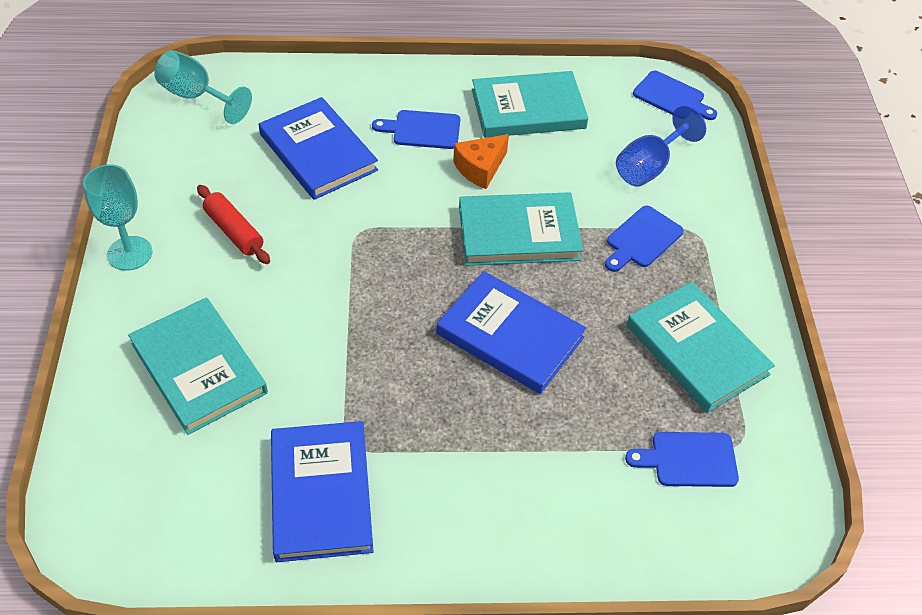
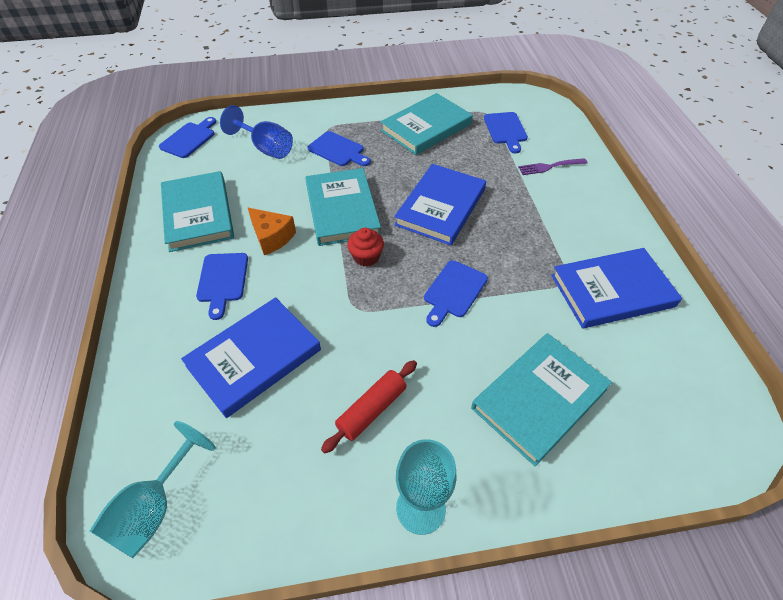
camera: 95 degrees left, 0 degrees up
none -> red cupcake [347,228,384,267]
none -> blue cutting board [424,260,488,327]
none -> purple fork [518,158,587,175]

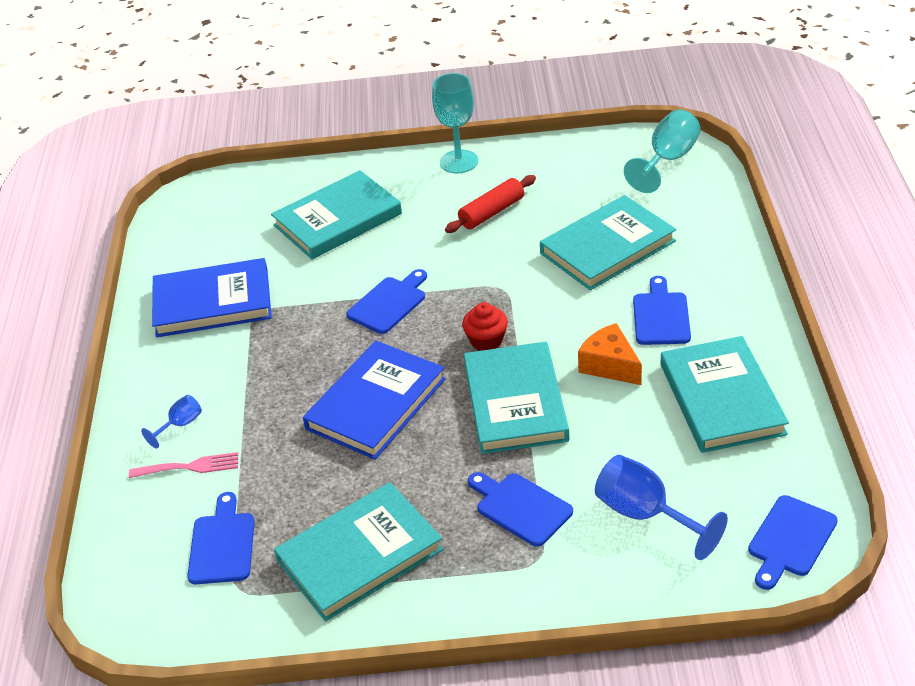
camera: 170 degrees left, 10 degrees down
blue book [181,297,321,418] -> turquoise book [540,195,676,290]
purple fork [518,158,587,175] -> pink fork [129,452,238,478]
none -> blue goblet [141,395,202,449]

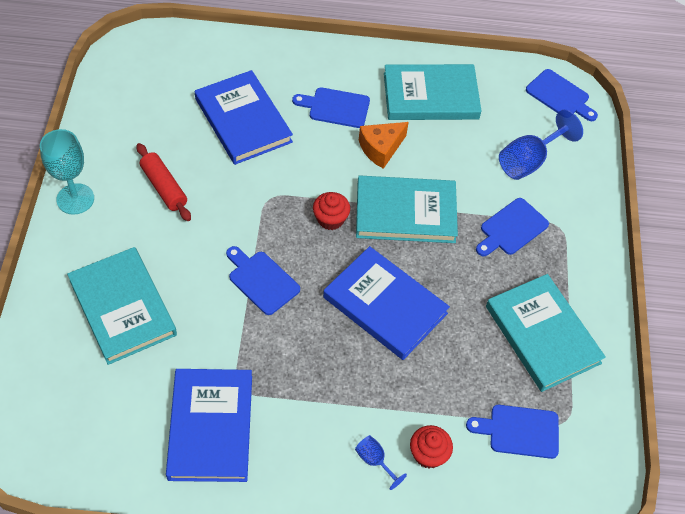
camera: 90 degrees left, 15 degrees up
pink fork [129,452,238,478] -> red cupcake [410,425,453,468]
turquoise book [540,195,676,290] -> blue book [195,70,293,165]
turquoise goblet [624,109,701,193] -> none

